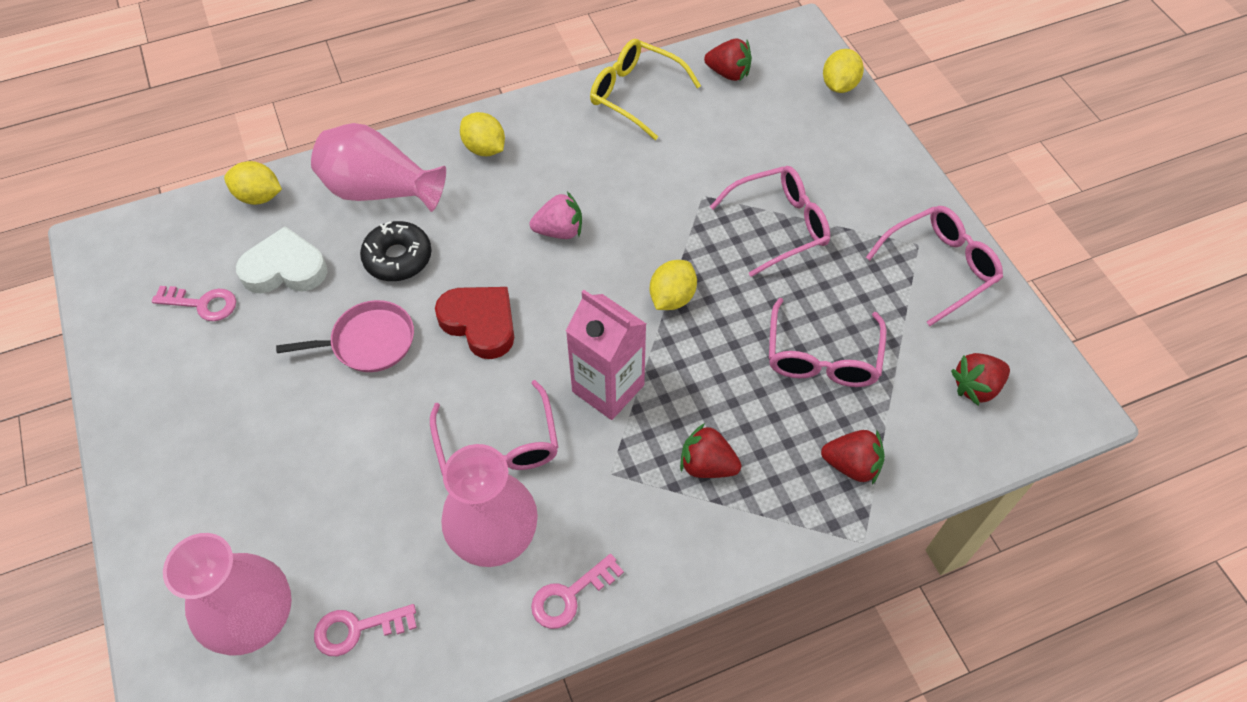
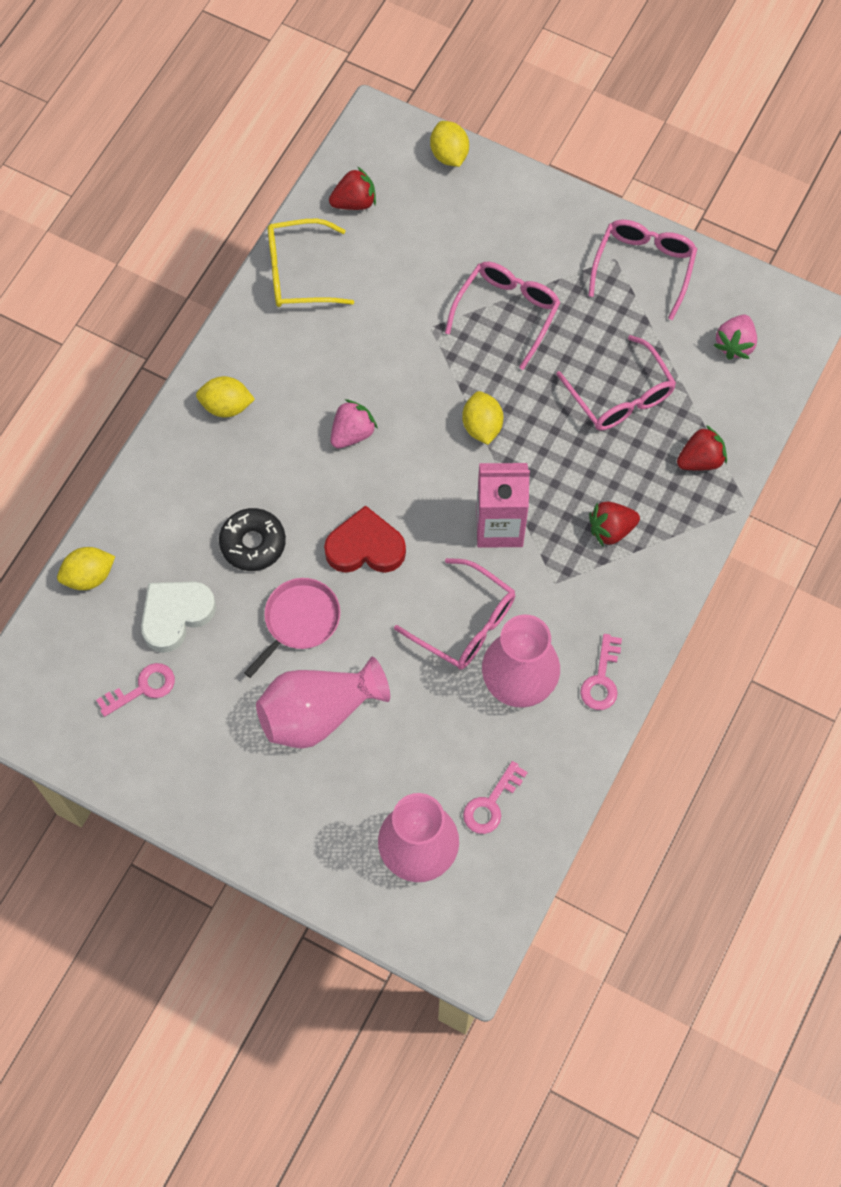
camera: 40 degrees left, 10 degrees up
pink vase [311,123,446,212] -> pink vase moved to [256,657,390,749]
red strawberry [951,353,1010,406] -> pink strawberry [714,315,757,359]

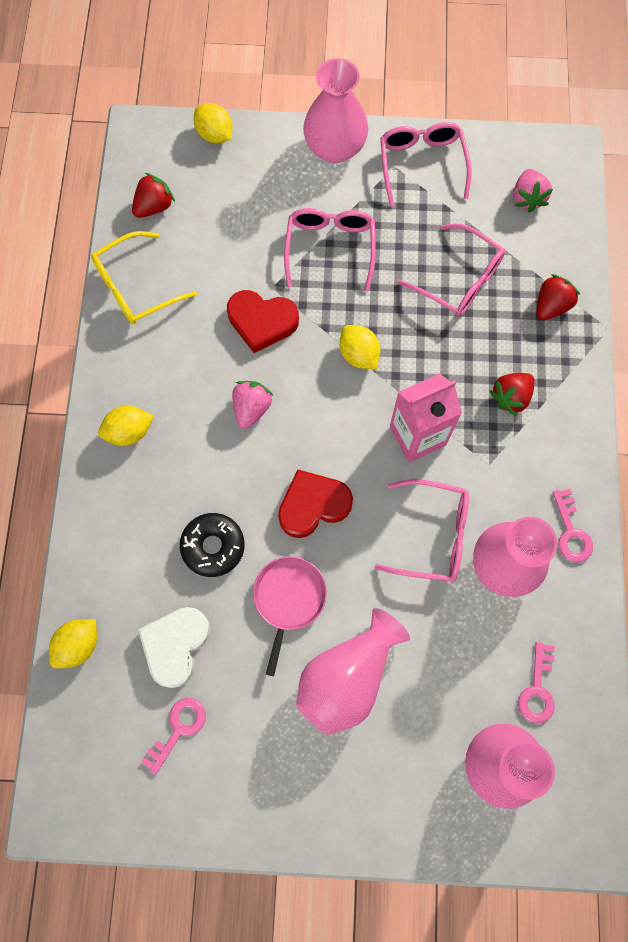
camera: 25 degrees left, 5 degrees up
none -> red heart [227,290,299,353]
none -> pink vase [303,58,368,163]

